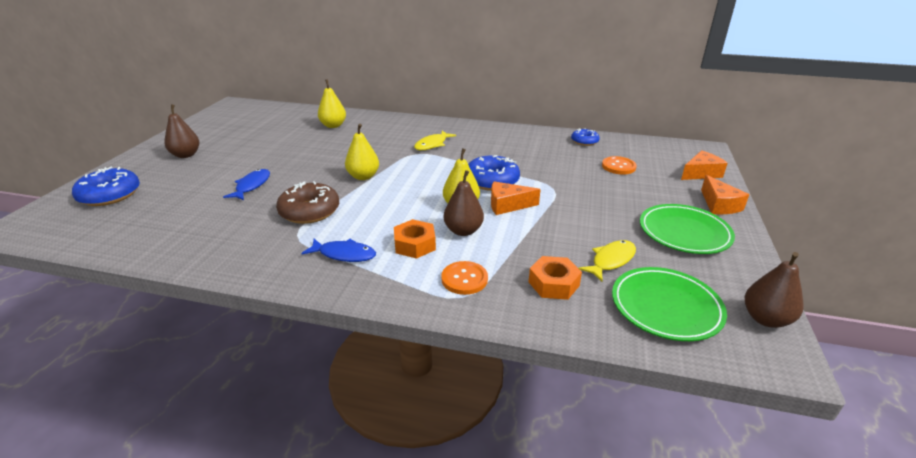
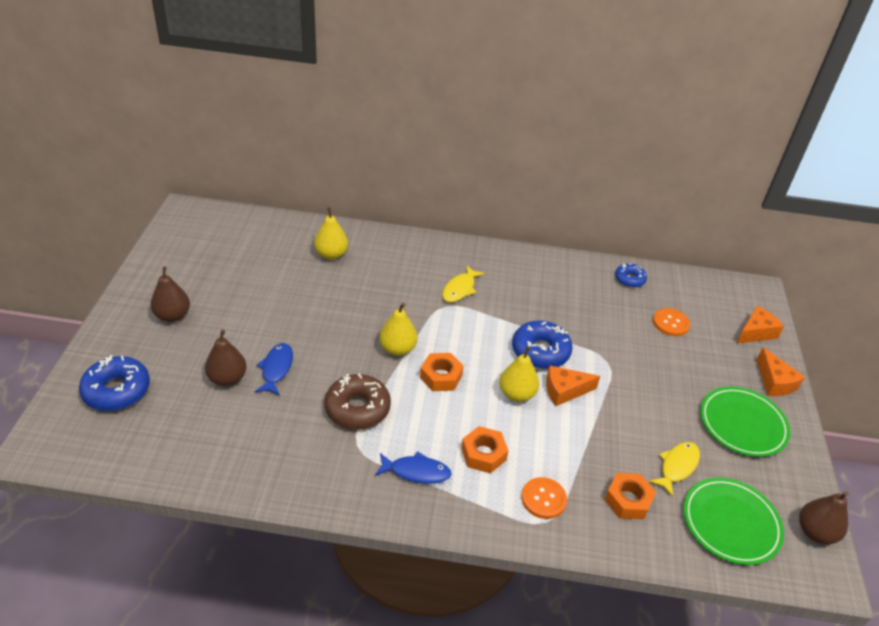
camera: 10 degrees left, 10 degrees up
brown pear [444,170,484,236] -> brown pear moved to [205,330,247,386]
none -> orange nut [420,353,464,391]

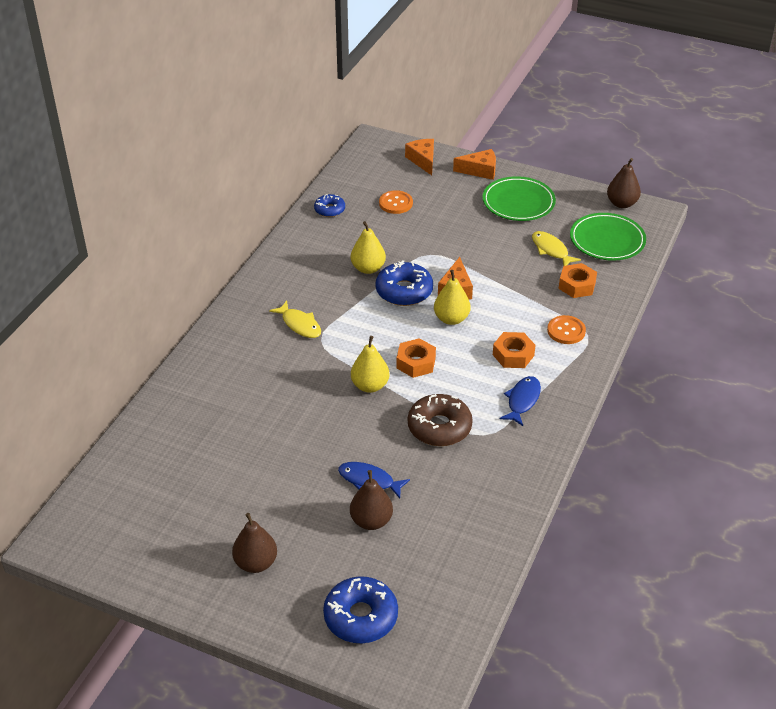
camera: 70 degrees left, 0 degrees up
yellow pear [314,207,348,260] -> yellow pear moved to [351,221,386,274]

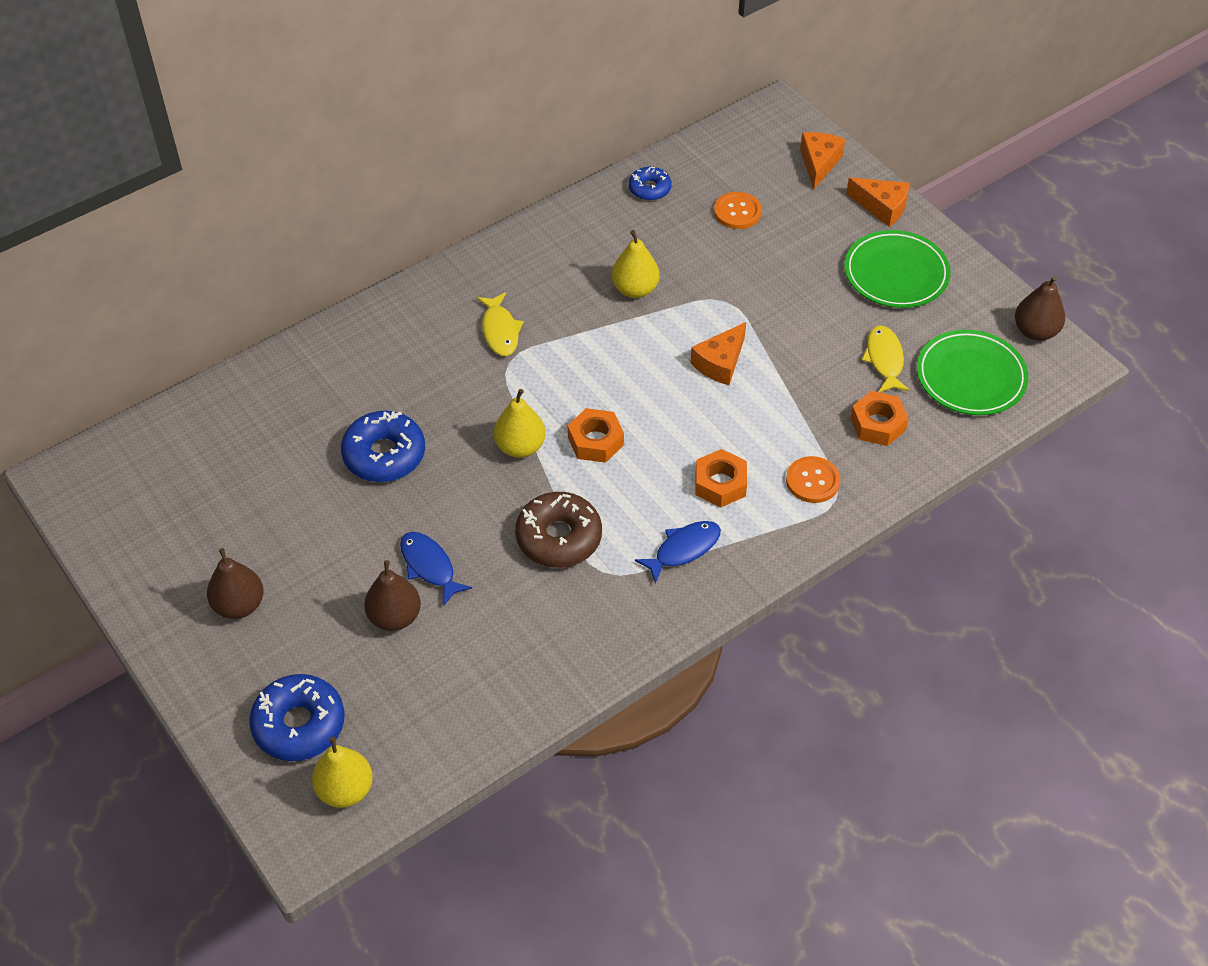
camera: 30 degrees right, 10 degrees up
blue donut [376,260,433,306] -> blue donut moved to [341,411,425,482]
yellow pear [434,270,471,325] -> yellow pear moved to [312,737,373,808]

